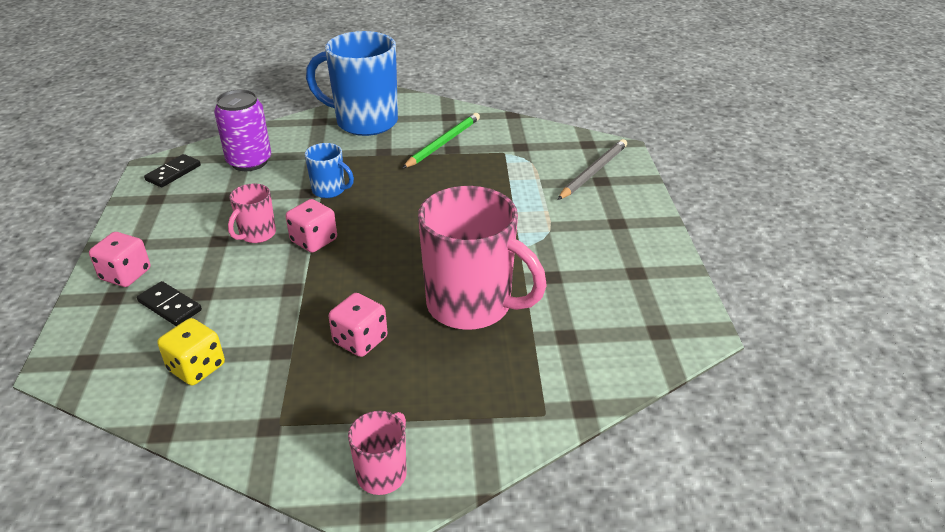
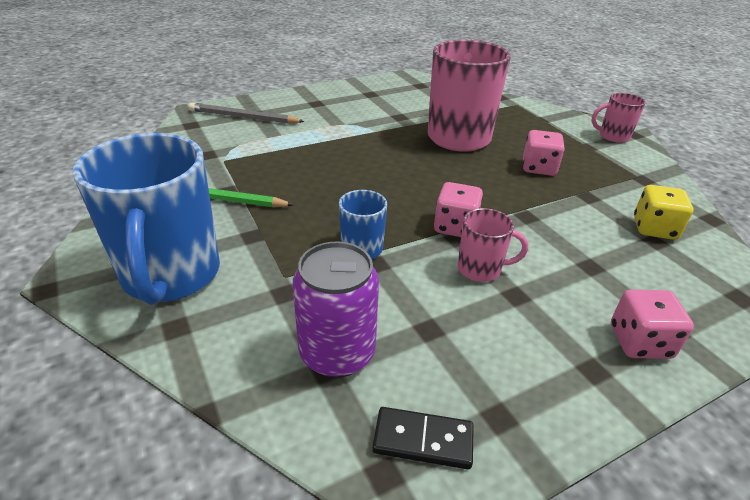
camera: 115 degrees left, 0 degrees up
black domino [137,281,202,326] -> none

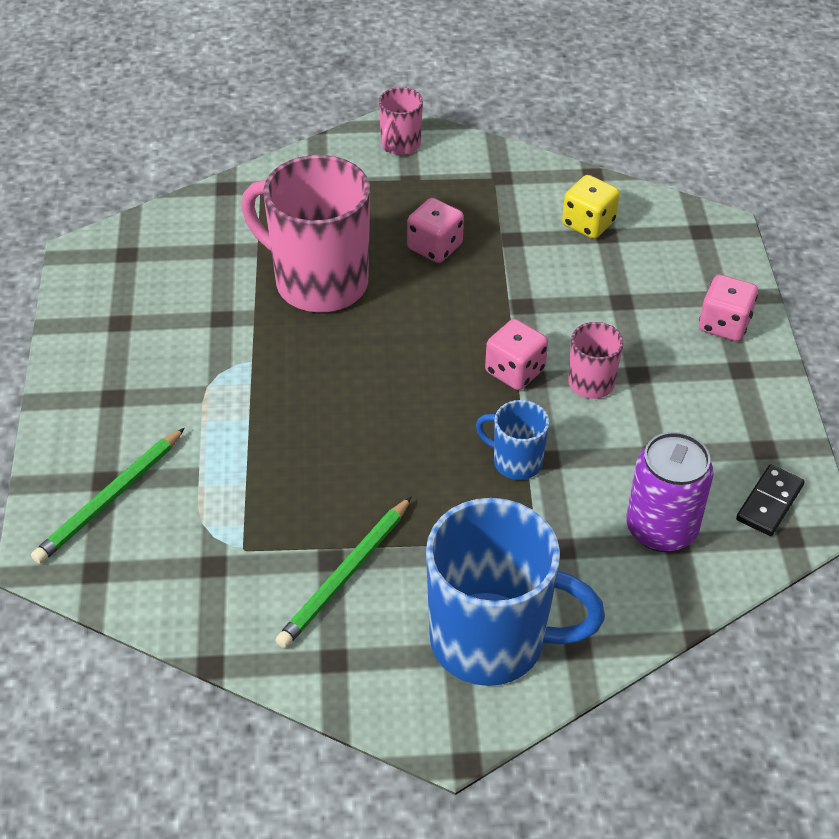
camera: 65 degrees left, 10 degrees up
grey pencil [189,103,305,124] -> green pencil [31,428,185,564]

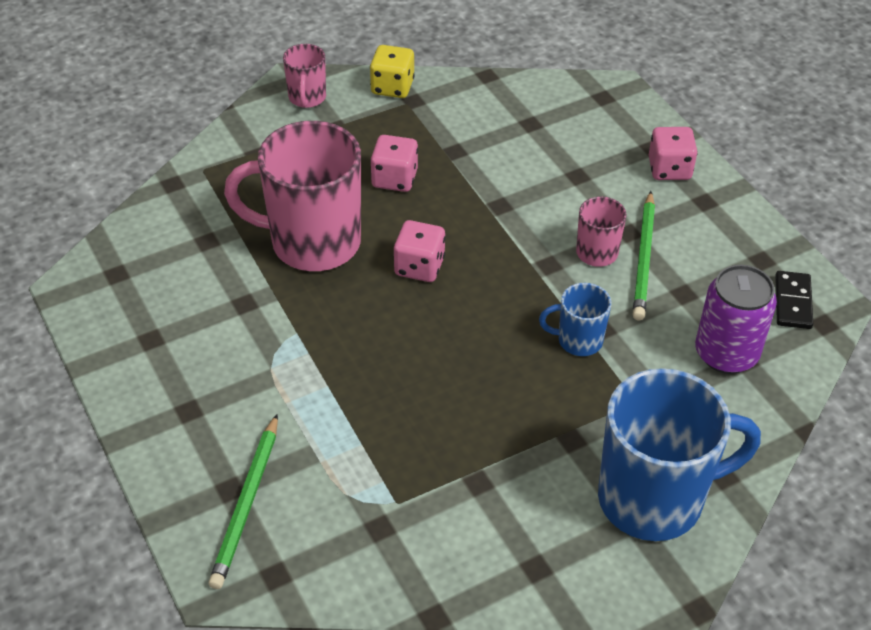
camera: 25 degrees left, 0 degrees up
green pencil [275,497,411,648] -> green pencil moved to [633,191,655,320]
pink dice [485,319,548,390] -> pink dice moved to [394,220,445,282]
yellow dice [562,175,620,239] -> yellow dice moved to [370,45,415,98]

